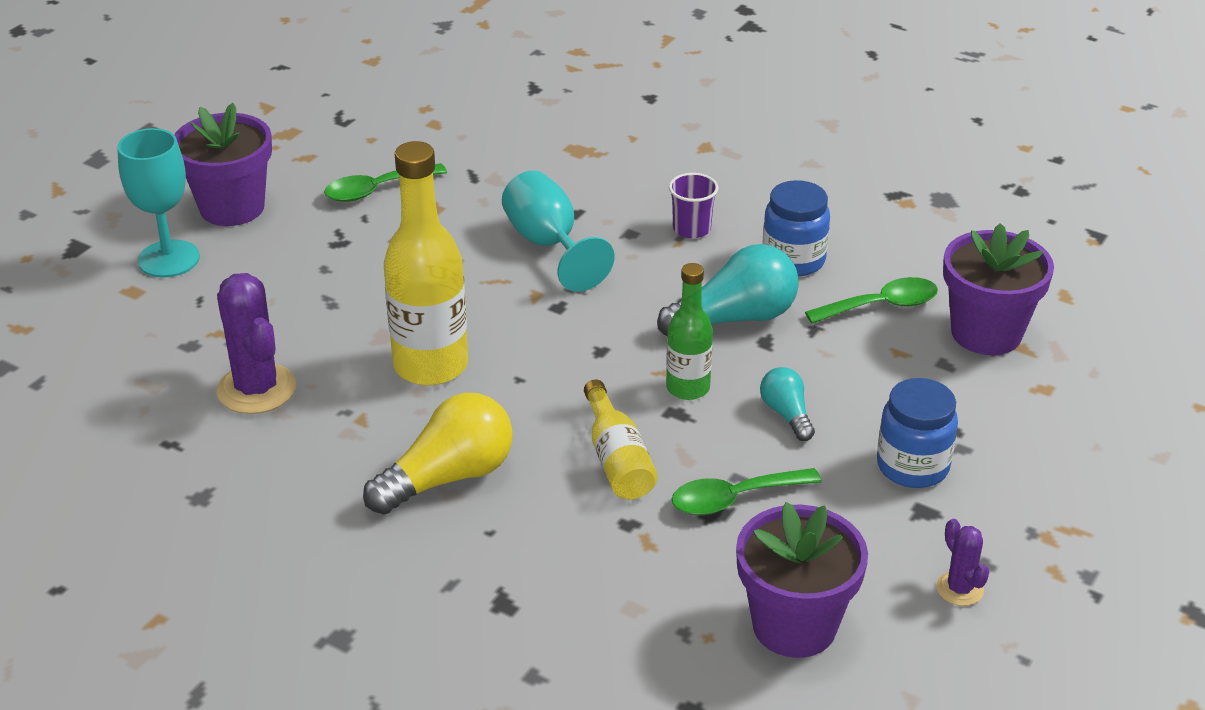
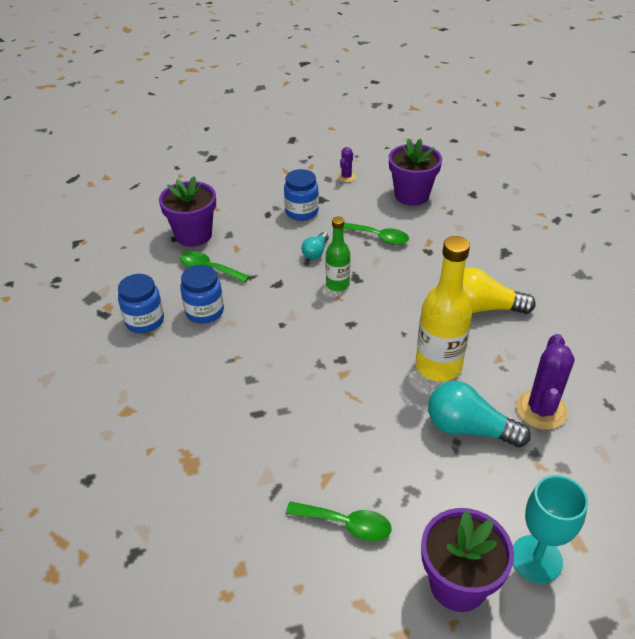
camera: 135 degrees left, 5 degrees up
turquoise goblet [502,171,614,292] -> none
yellow bottle [584,380,657,499] -> none
turquoise light bulb [657,244,799,337] -> turquoise light bulb moved to [428,381,531,447]
purple cup [669,173,719,238] -> none
none -> blue jar [118,274,164,333]

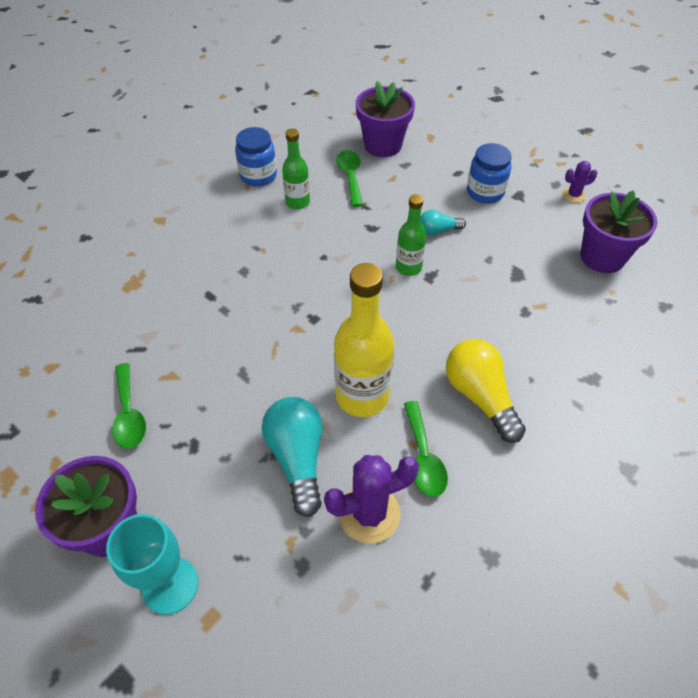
camera: 55 degrees right, 10 degrees up
blue jar [180,265,224,324] -> green bottle [282,129,310,210]
green spoon [343,223,409,245] -> green spoon moved to [404,401,448,497]

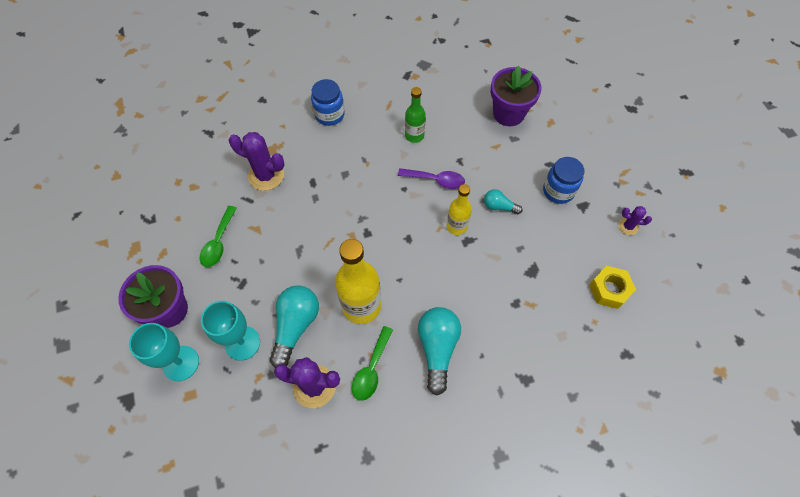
camera: 30 degrees right, 10 degrees up
blue jar [235,127,277,187] -> blue jar moved to [311,79,345,126]
green spoon [336,150,363,207] -> none
green bottle [396,194,426,276] -> yellow bottle [447,184,472,235]
yellow light bulb [446,339,526,443] -> turquoise light bulb [418,307,461,396]
purple flower pot [580,190,658,273] -> yellow nut [589,266,636,309]
none -> turquoise goblet [201,301,260,361]
none -> purple cactus [229,132,285,191]
none -> purple spoon [398,168,465,189]

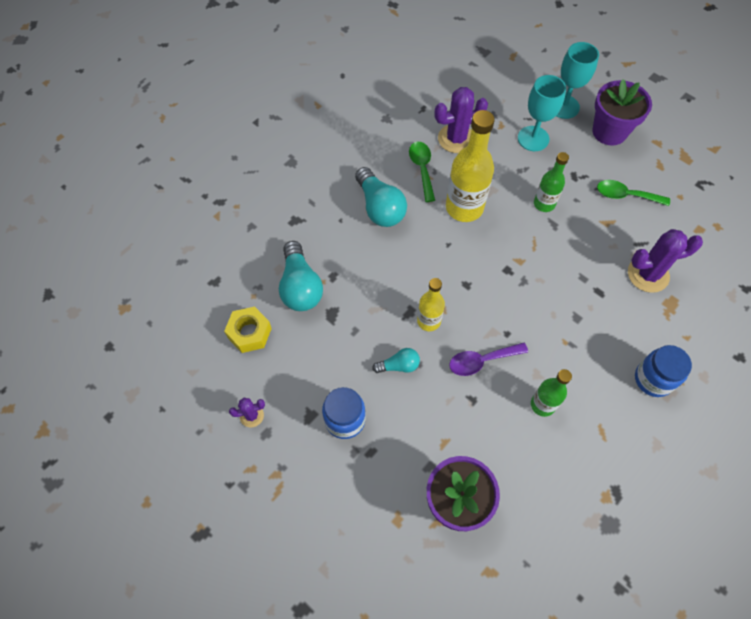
camera: 150 degrees right, 0 degrees up
green spoon [200,206,237,267] -> green spoon turned 60 degrees counterclockwise [597,180,670,206]
turquoise light bulb [270,285,319,367] -> turquoise light bulb moved to [279,241,323,311]
none -> green bottle [534,152,569,212]

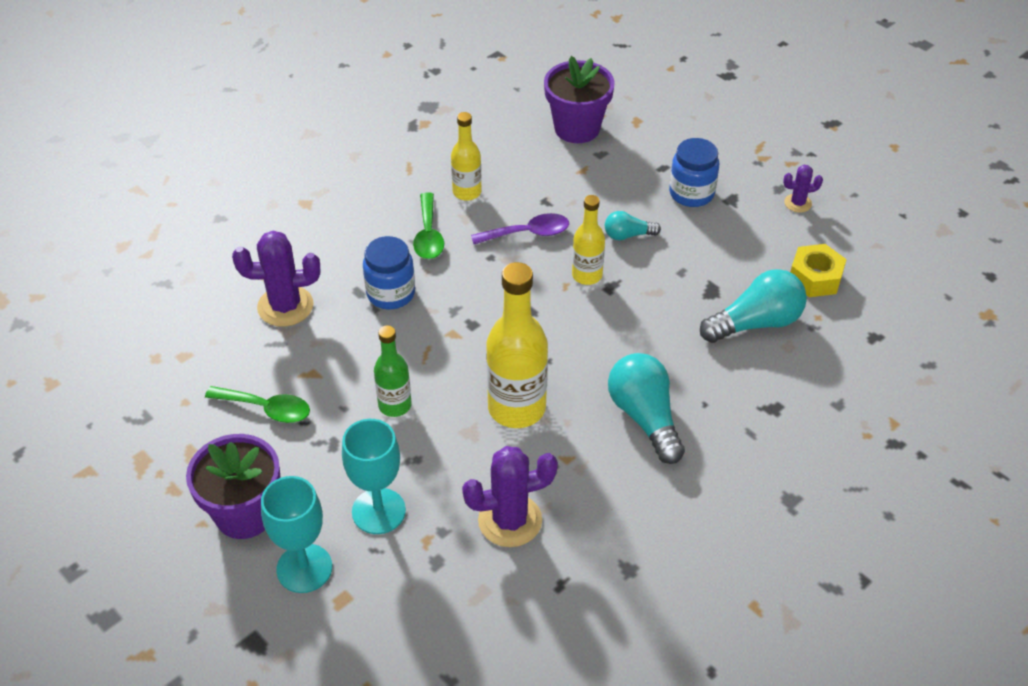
camera: 175 degrees left, 15 degrees down
turquoise light bulb [279,241,323,311] -> turquoise light bulb turned 75 degrees clockwise [700,269,807,343]
green spoon [409,142,435,202] -> green spoon moved to [413,192,444,259]
green bottle [531,369,572,417] -> yellow bottle [451,112,481,201]
blue jar [635,345,692,397] -> blue jar moved to [363,236,415,309]

